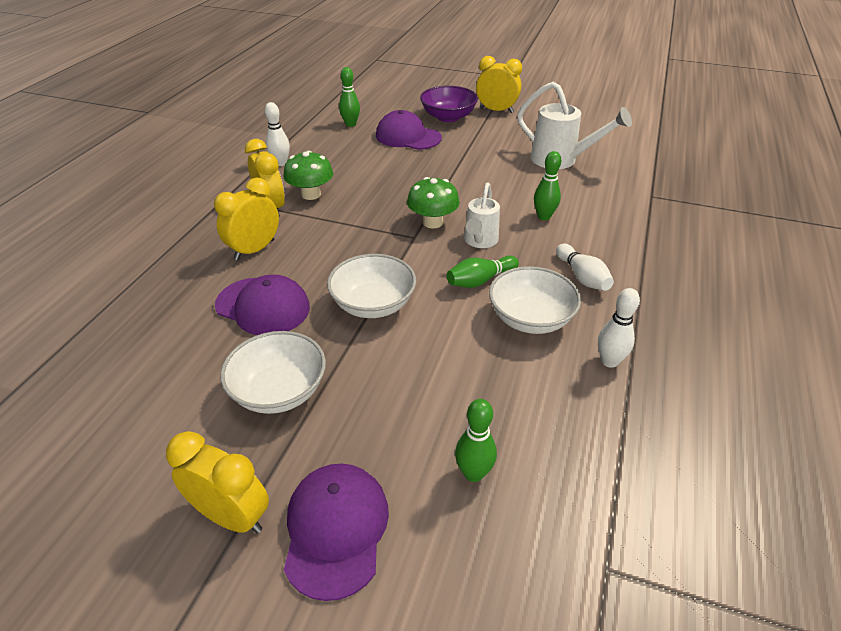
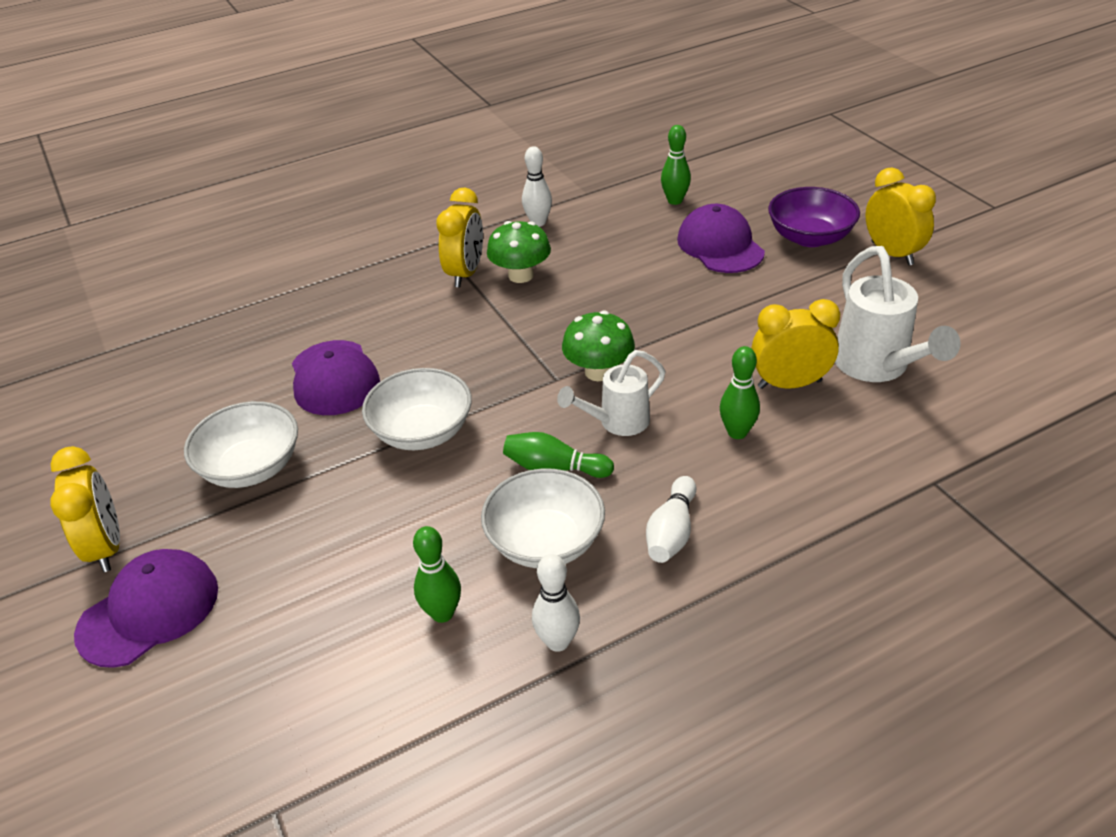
camera: 45 degrees right, 0 degrees up
yellow clock [214,177,279,260] -> yellow clock moved to [751,299,840,389]
green bowling pin [455,399,497,482] -> green bowling pin moved to [413,526,461,623]

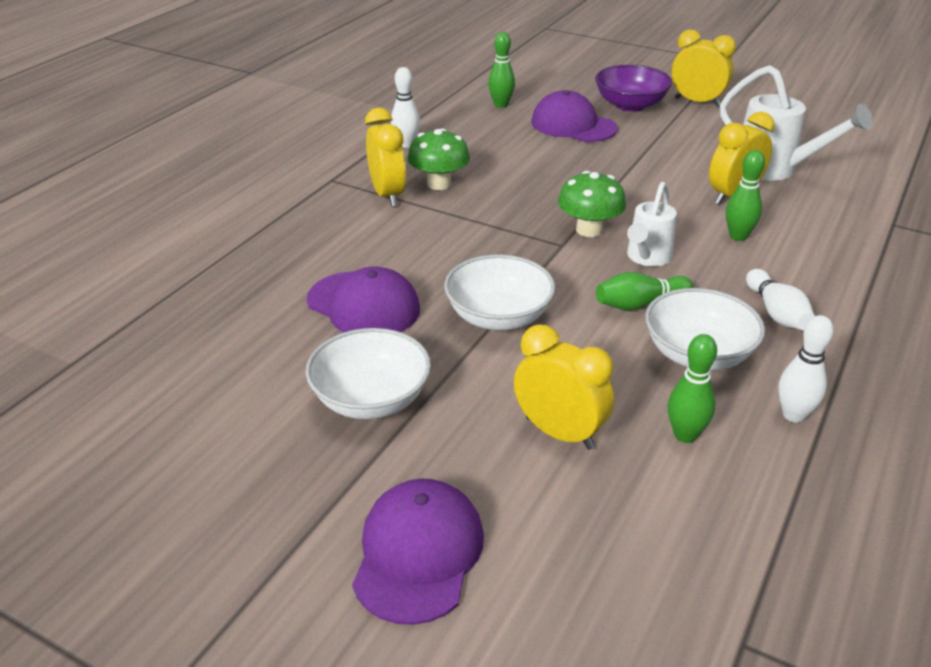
camera: 35 degrees left, 5 degrees down
yellow clock [50,446,120,572] -> yellow clock moved to [514,324,614,450]

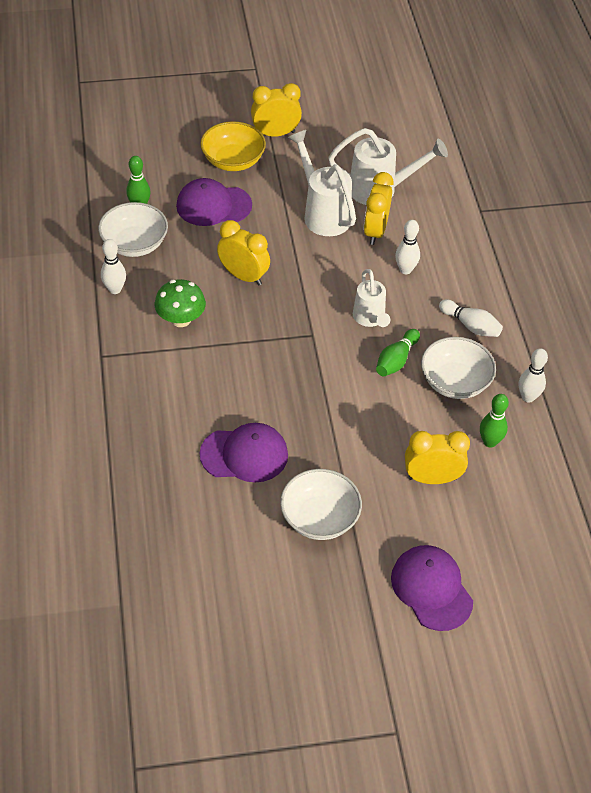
camera: 40 degrees left, 15 degrees up
yellow clock [365,108,406,207] -> yellow clock moved to [217,220,270,285]
white bowl [444,254,556,330] -> white bowl moved to [98,202,168,257]
green mushroom [558,171,626,237] -> none
purple bowl [595,65,672,112] -> yellow bowl [200,121,266,171]
green bowling pin [726,150,765,241] -> white bowling pin [395,220,420,274]
none -> white watering can [288,130,356,236]

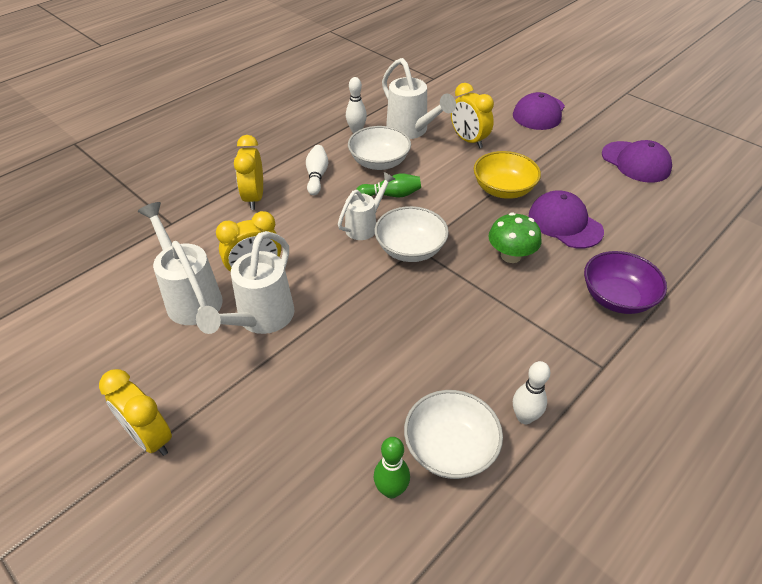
camera: 125 degrees left, 5 degrees down
green mushroom [155,279,206,327] -> green mushroom moved to [488,213,541,263]
purple cap [176,178,252,226] -> purple cap moved to [602,140,672,183]
yellow bowl [200,121,266,171] -> yellow bowl moved to [474,151,541,199]
yellow clock [217,220,270,285] -> yellow clock moved to [234,135,263,210]
white bowl [280,469,362,540] -> white bowl moved to [375,206,449,262]
white bowling pin [395,220,420,274] -> none
green bowling pin [480,394,509,447] -> white watering can [382,58,456,139]
none -> purple bowl [584,251,667,314]

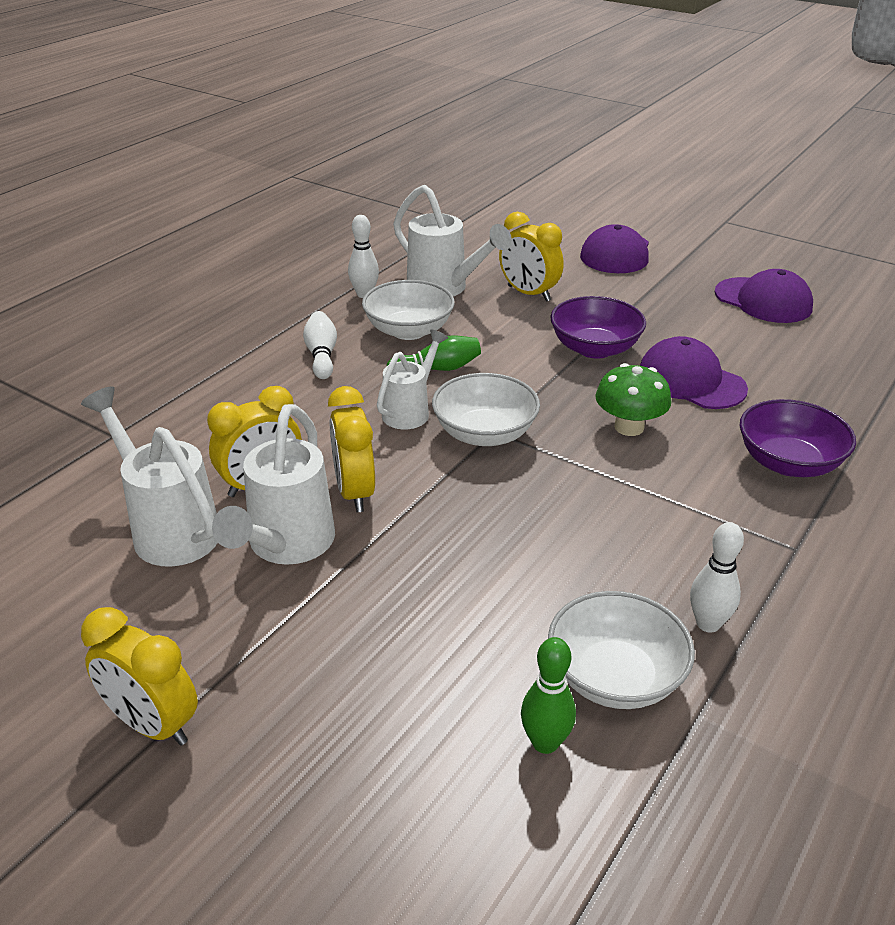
camera: 10 degrees left, 10 degrees down
yellow clock [234,135,263,210] -> yellow clock moved to [328,386,375,512]
yellow bowl [474,151,541,199] -> purple bowl [550,296,646,359]

